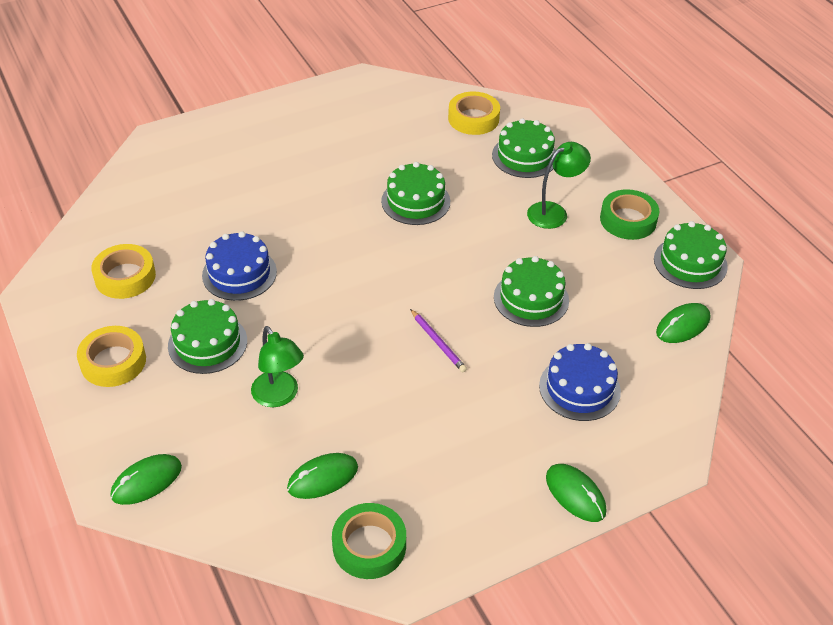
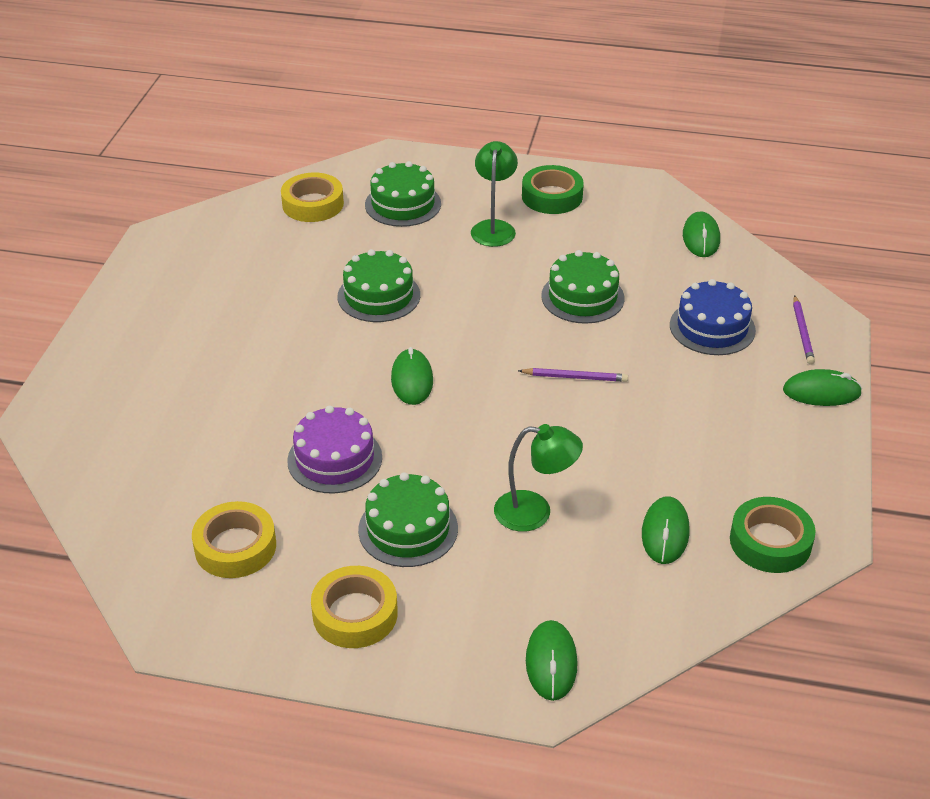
camera: 50 degrees left, 5 degrees down
blue cake [202,231,277,301] -> purple cake [287,405,382,494]
green cake [654,221,728,289] -> none
none -> green mouse [391,347,433,405]
none -> purple pencil [793,295,815,365]

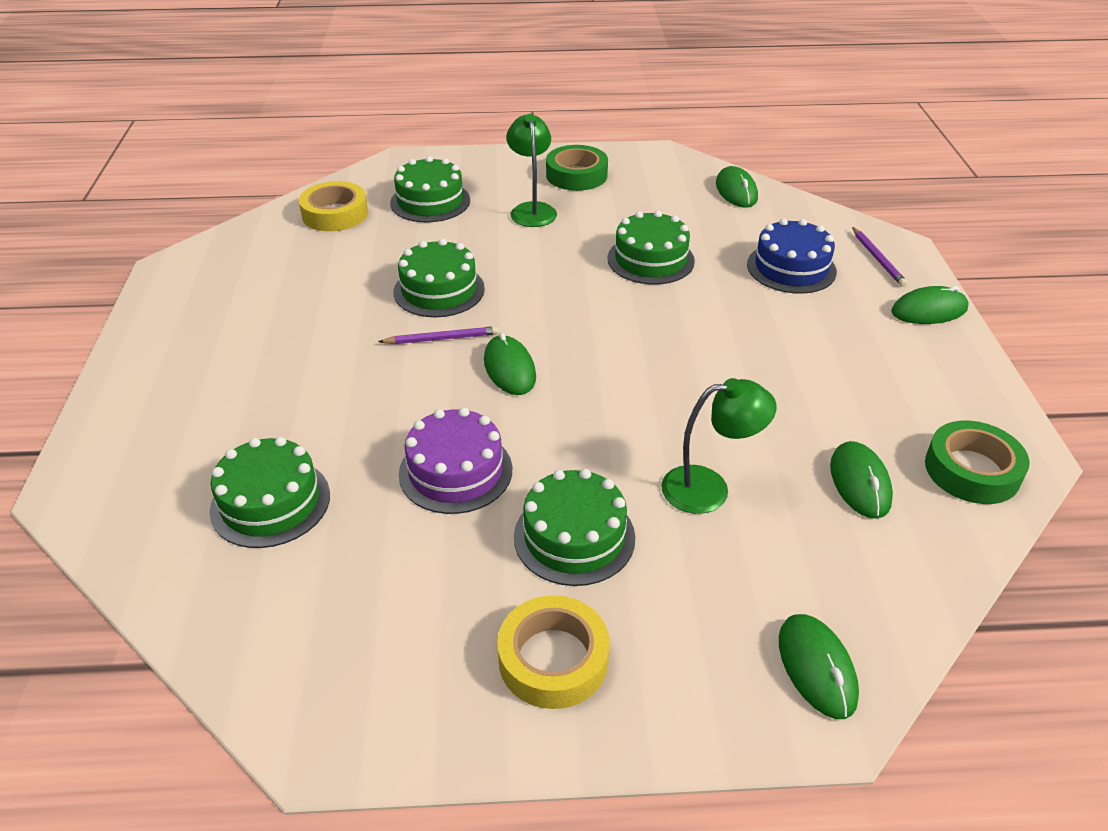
camera: 15 degrees left, 0 degrees up
yellow tape [192,501,276,578] -> none
purple pencil [518,368,628,382] -> purple pencil moved to [378,326,499,344]
none -> green cake [210,437,330,548]

